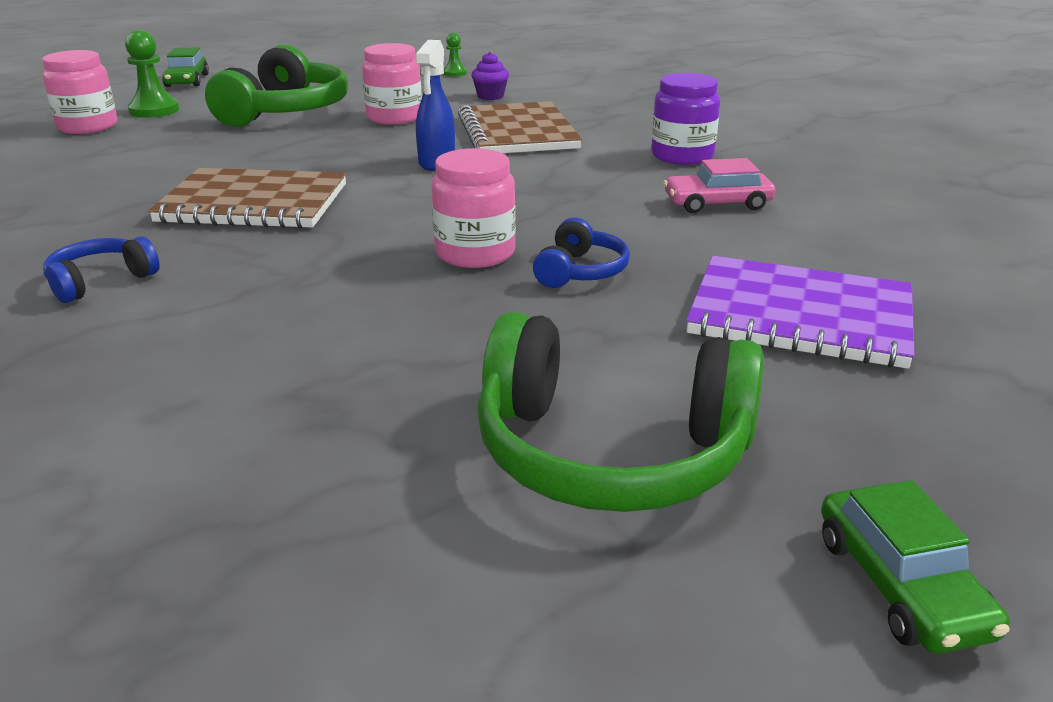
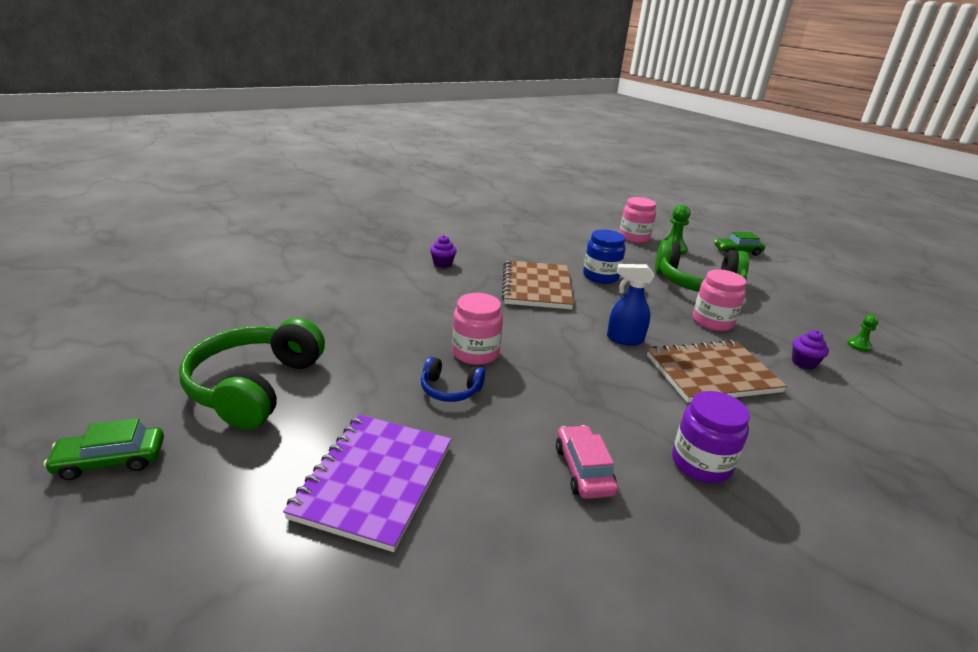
camera: 85 degrees right, 0 degrees up
blue headphones [43,236,160,303] -> purple cupcake [430,235,457,268]
none -> blue jar [583,230,626,284]

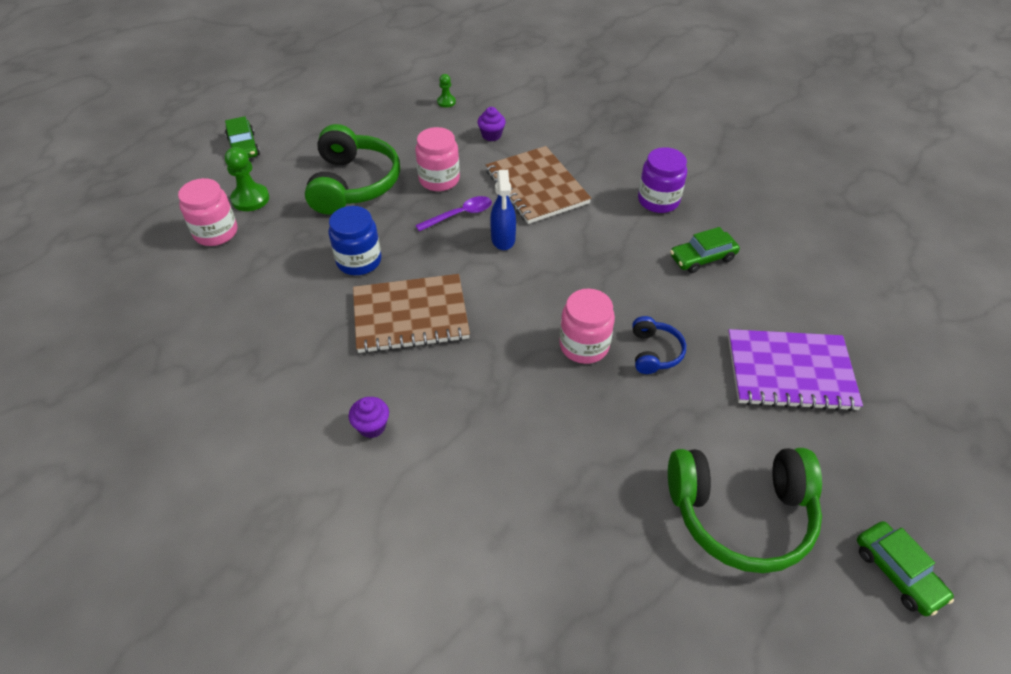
camera: 100 degrees left, 20 degrees up
pink car [556,425,618,499] -> green car [670,227,740,273]
none -> purple spoon [415,196,492,232]

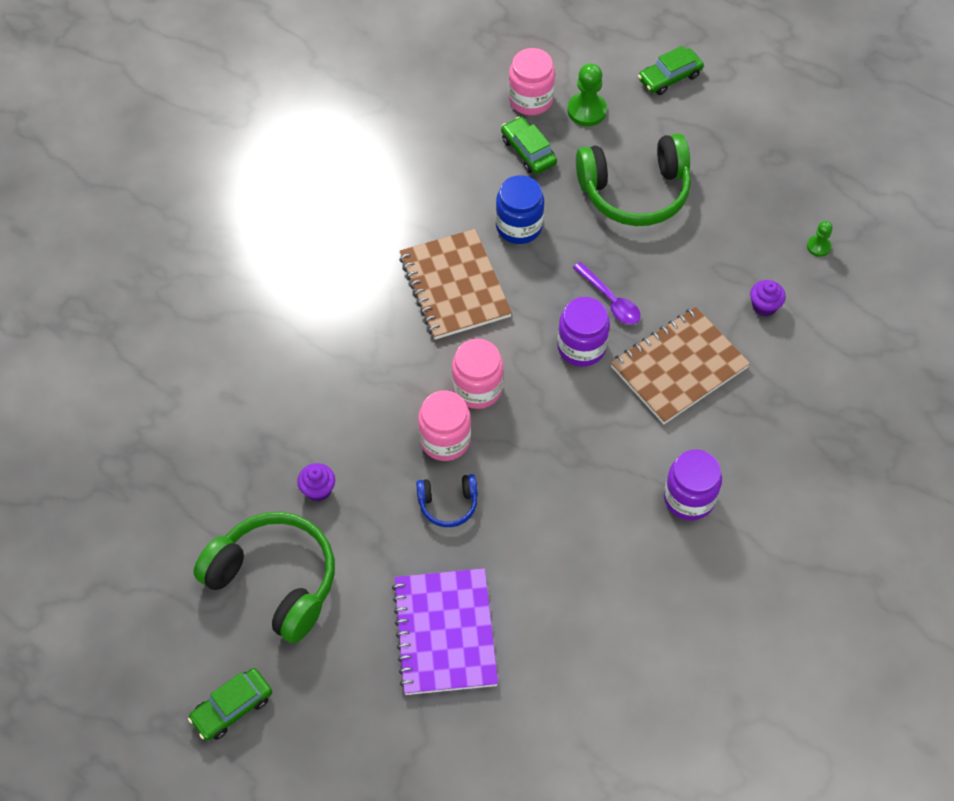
camera: 80 degrees right, 10 degrees up
purple cupcake [349,397,389,438] -> purple cupcake moved to [297,463,335,501]
pink jar [415,127,460,191] -> pink jar moved to [452,339,504,409]
blue spray bottle [490,170,516,250] -> purple jar [557,297,610,367]
green headphones [668,448,822,573] -> green headphones turned 135 degrees clockwise [193,512,335,643]
green car [670,227,740,273] -> green car moved to [501,117,557,174]

